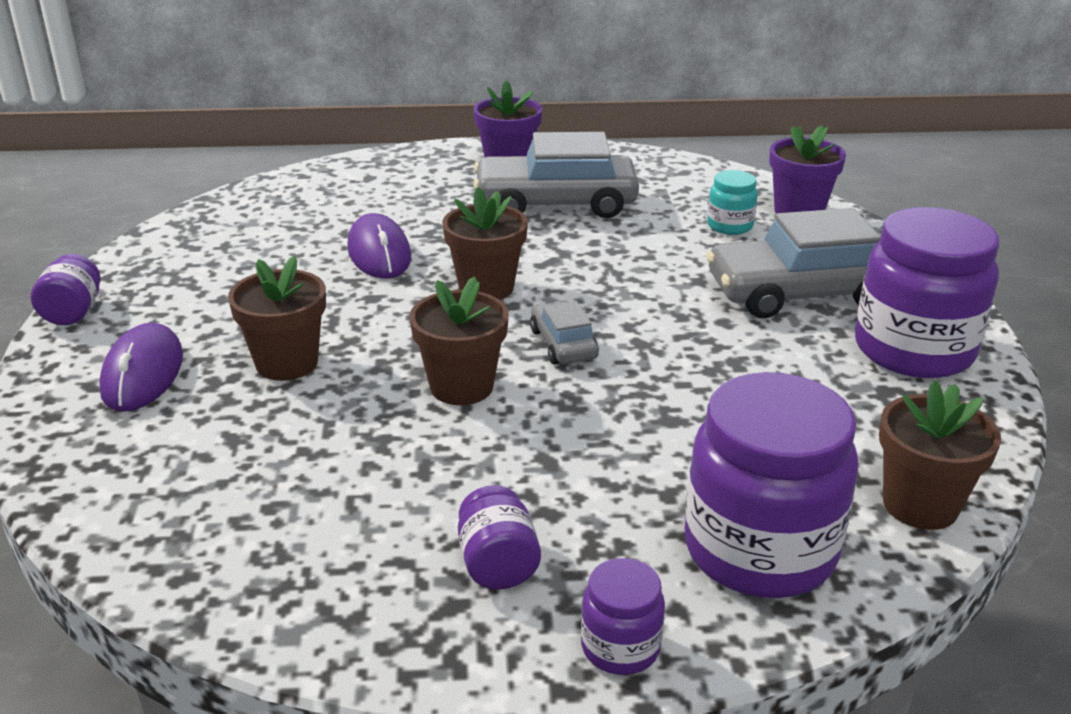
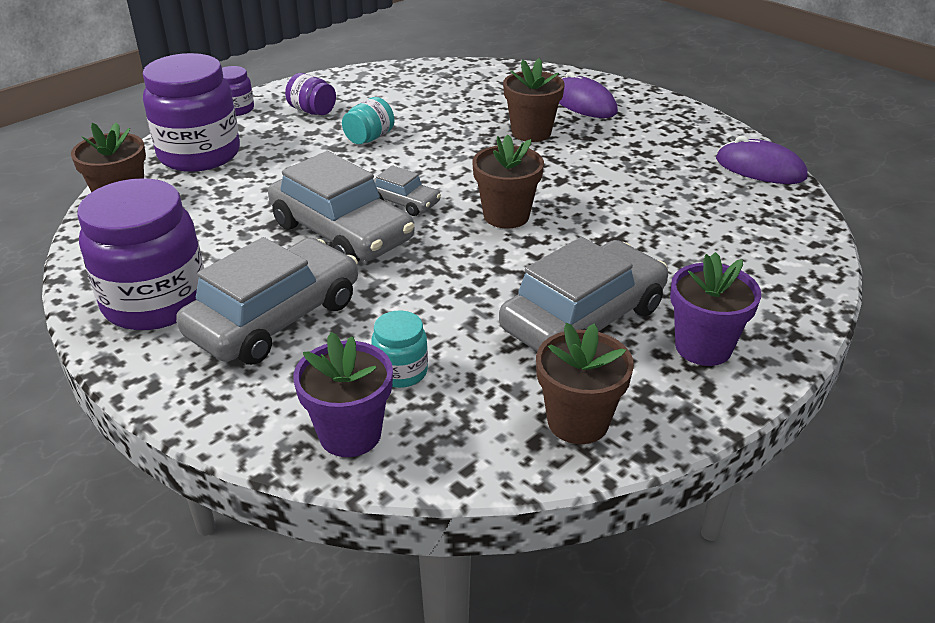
camera: 140 degrees right, 5 degrees up
purple jar [31,254,101,325] -> none
purple mouse [347,213,411,279] -> purple mouse moved to [716,136,807,184]
brown flower pot [410,276,509,405] -> brown flower pot moved to [536,323,634,444]
none -> grey car [268,151,415,262]
none -> turquoise jar [342,97,394,144]

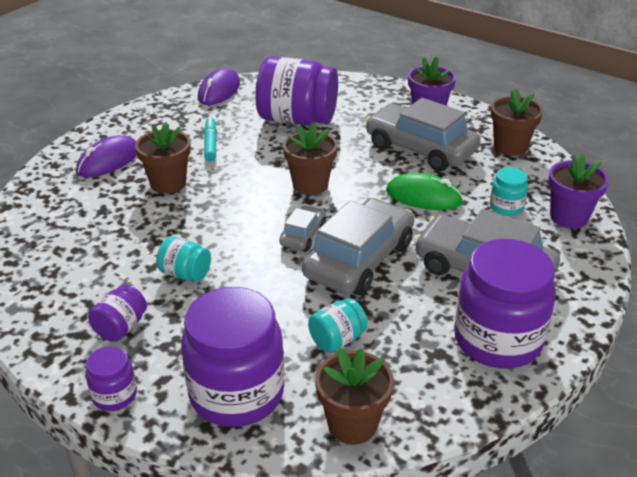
camera: 100 degrees left, 0 degrees up
none -> turquoise marker [204,117,217,161]
none -> purple jar [255,56,338,126]
none -> turquoise jar [308,298,368,353]
none -> green mouse [386,173,464,210]

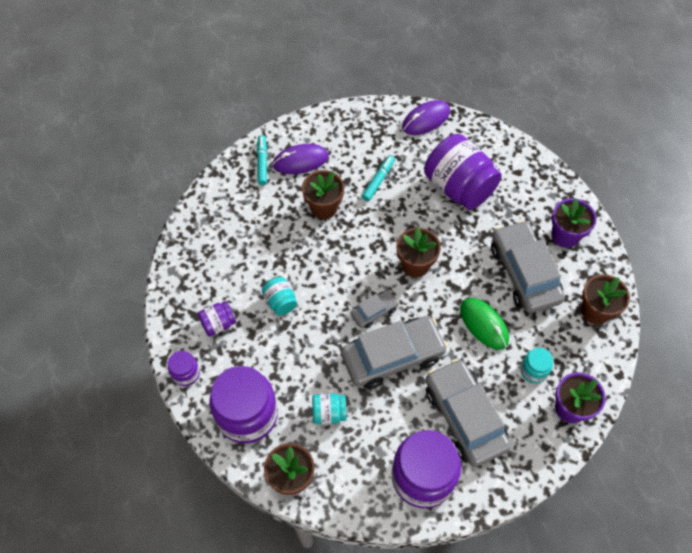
camera: 35 degrees right, 25 degrees up
none -> turquoise marker [257,135,267,185]

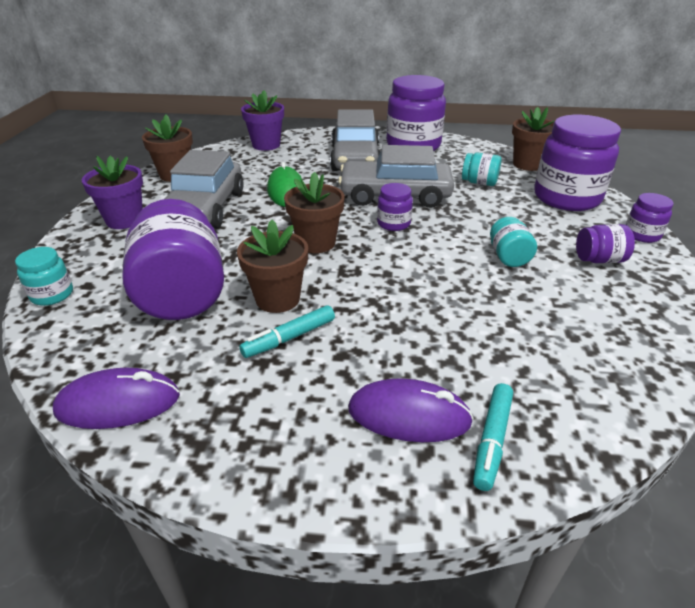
camera: 155 degrees left, 25 degrees down
brown flower pot [302,170,344,219] -> brown flower pot moved to [237,220,308,313]
grey car [351,290,399,328] -> purple jar [377,183,413,231]
turquoise jar [520,348,553,383] -> turquoise jar moved to [15,247,73,306]

